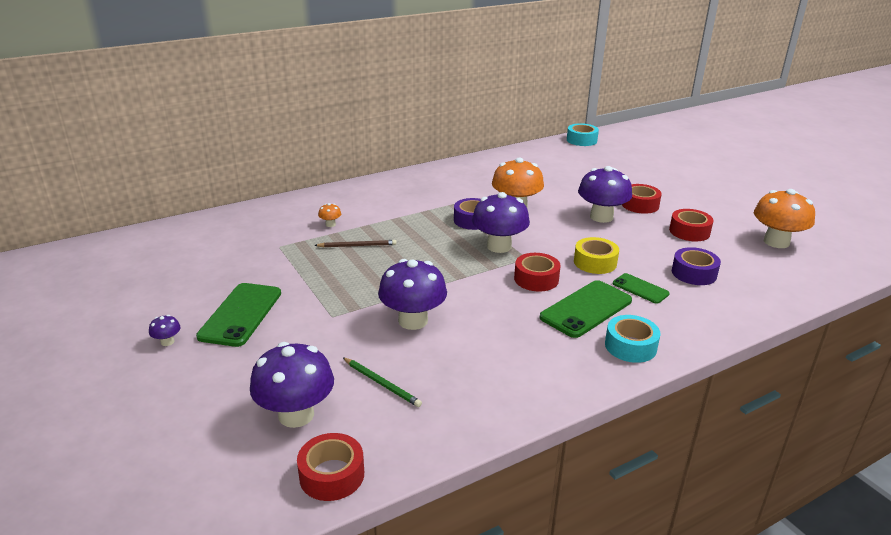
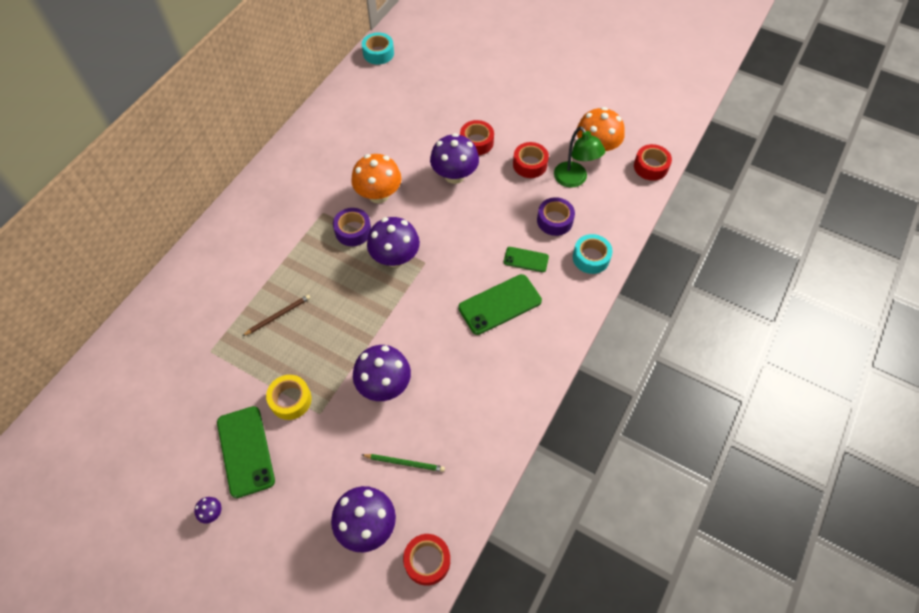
camera: 30 degrees left, 30 degrees up
orange mushroom [318,203,341,227] -> none
red tape [514,253,561,292] -> red tape moved to [634,144,672,181]
green phone [540,280,632,338] -> green phone turned 45 degrees clockwise [458,274,542,335]
yellow tape [574,237,619,274] -> yellow tape moved to [266,375,312,420]
turquoise tape [605,315,661,363] -> turquoise tape moved to [573,234,613,274]
none -> green lamp [554,126,605,188]

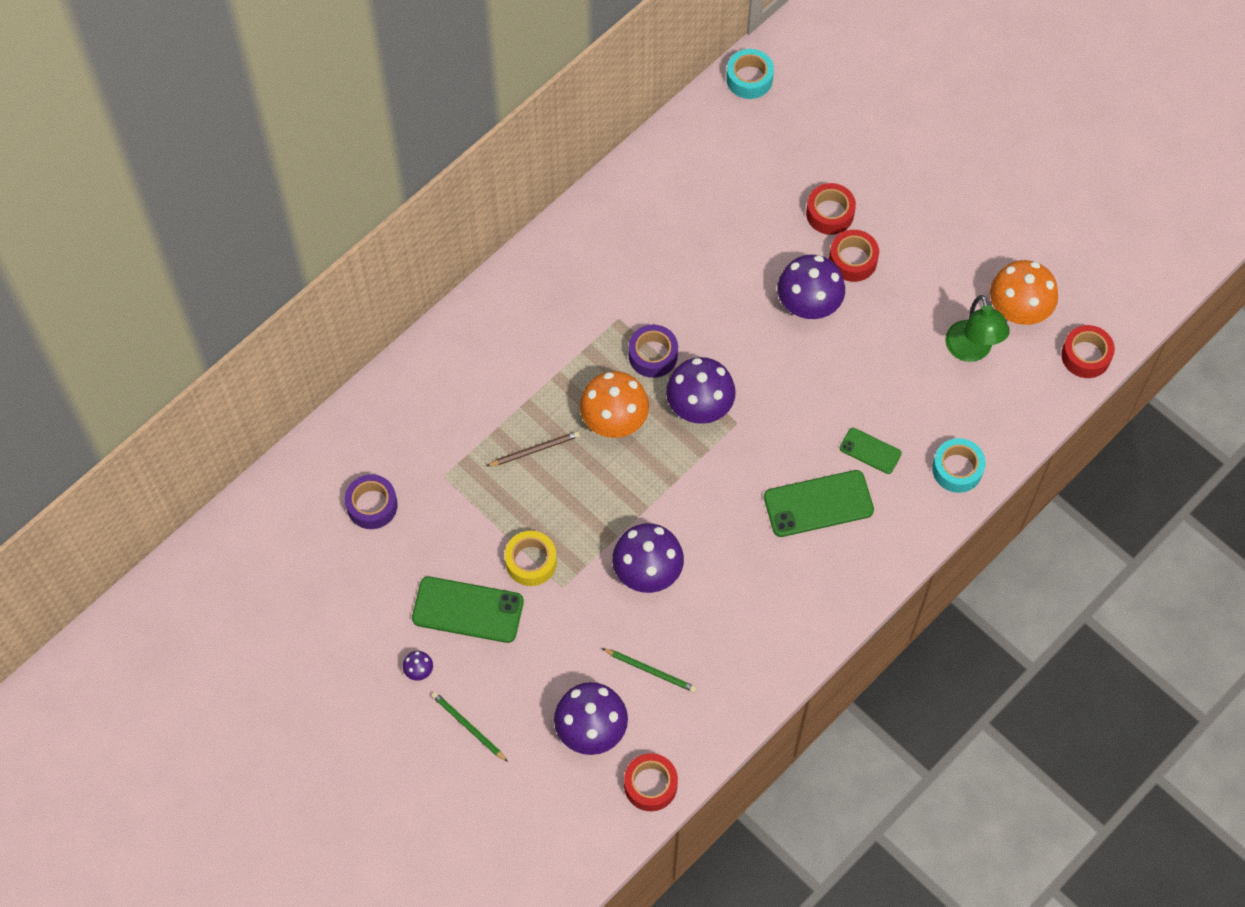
camera: 15 degrees right, 5 degrees up
green phone [217,406,275,498] -> green phone turned 75 degrees counterclockwise [412,576,524,643]
orange mushroom [351,154,401,203] -> orange mushroom moved to [580,371,649,438]
red tape [513,142,549,178] -> red tape moved to [806,183,856,235]
purple tape [537,197,575,236] -> purple tape moved to [345,474,398,529]
none -> green pencil [432,692,508,762]

